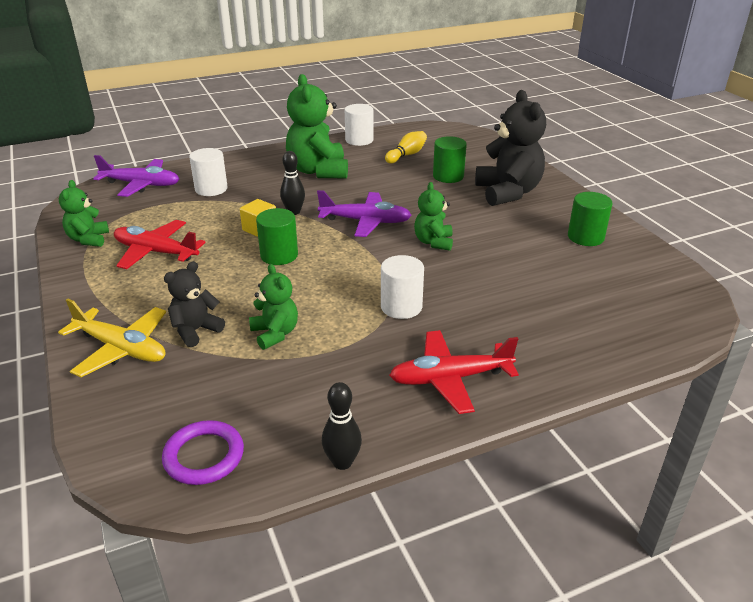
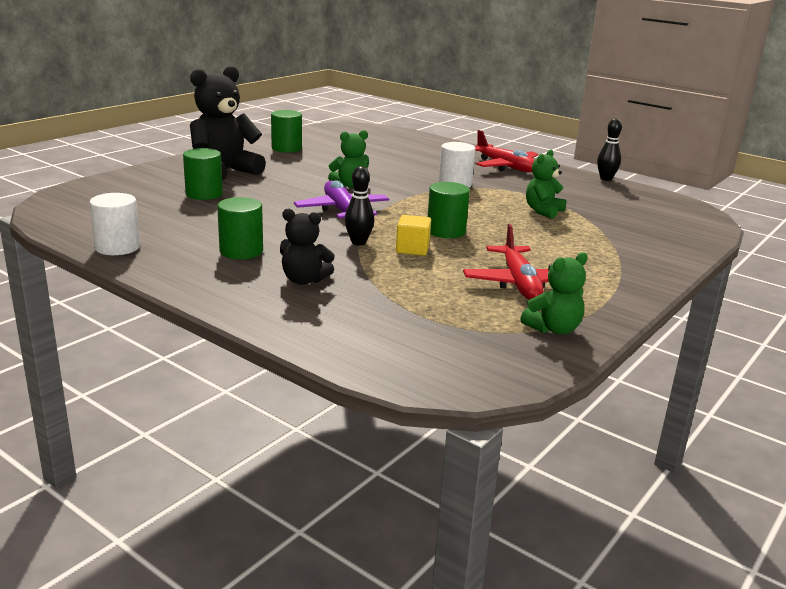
camera: 120 degrees left, 10 degrees down
yellow plane [58,299,166,377] -> none
purple plane [93,155,179,197] -> none
purple ring [162,420,244,485] -> none
black teddy bear [164,261,225,347] -> black teddy bear moved to [280,208,335,285]
white cylinder [189,148,228,196] -> none
green teddy bear [286,74,348,178] -> green cylinder [217,197,263,259]
yellow bowling pin [385,131,427,164] -> none

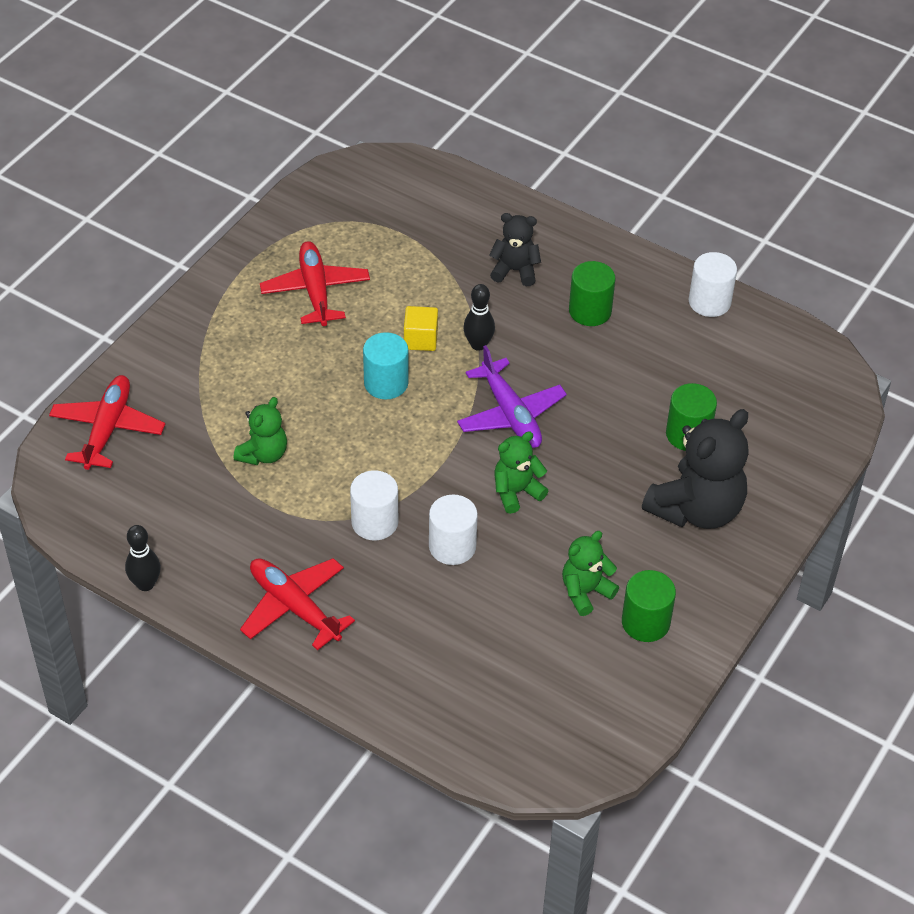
camera: 175 degrees right, 25 degrees up
green cylinder [428,182,470,238] -> turquoise cylinder [363,332,408,399]
green teddy bear [520,252,588,335] -> green teddy bear moved to [562,531,619,616]
none -> red plane [49,375,165,470]
none -> white cylinder [429,495,478,565]

